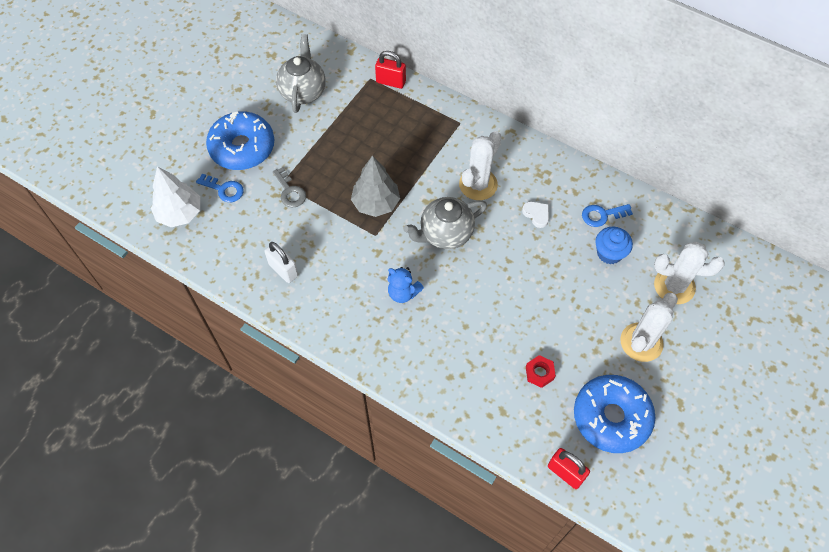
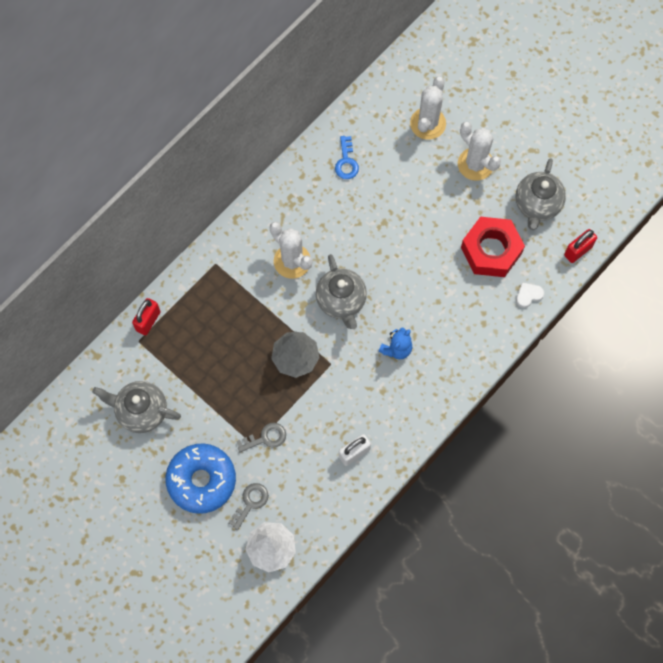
camera: 80 degrees left, 10 degrees up
blue key [196,174,244,202] -> grey key [229,483,269,530]
white heart [522,202,549,228] -> white heart moved to [516,282,544,308]
red nut [526,355,556,388] -> red nut [461,217,525,277], size x2.34
blue donut [574,375,655,453] -> grey teapot [515,158,566,230]
blue cupcake [595,227,633,264] -> none

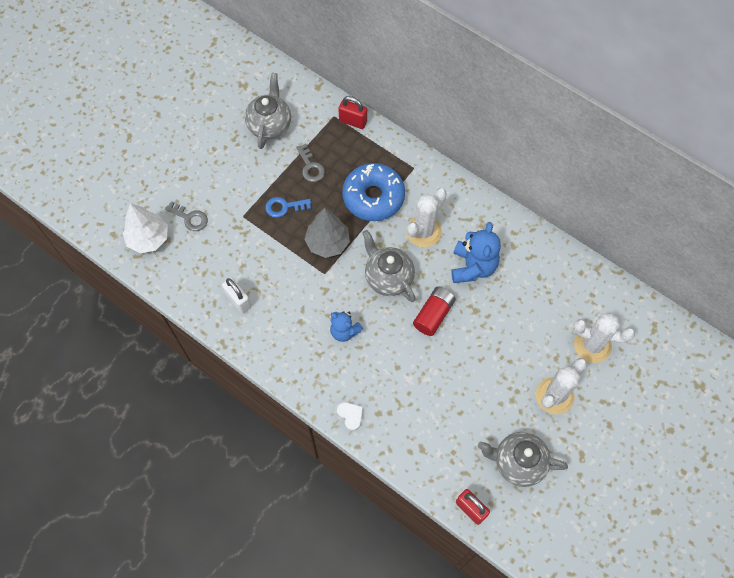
camera: 85 degrees right, 5 degrees down
blue donut [165,443,236,514] -> blue donut moved to [342,163,405,221]
grey key [236,423,286,452] -> grey key moved to [296,144,325,182]
grey teapot [316,254,367,329] -> grey teapot turned 75 degrees clockwise [362,230,416,302]
blue key [335,136,359,179] -> blue key moved to [265,197,311,218]
red nut [461,217,525,277] -> none
white heart [516,282,544,308] -> white heart moved to [337,402,363,431]
none -> red battery [413,287,456,336]
none -> blue teddy bear [451,222,501,283]

